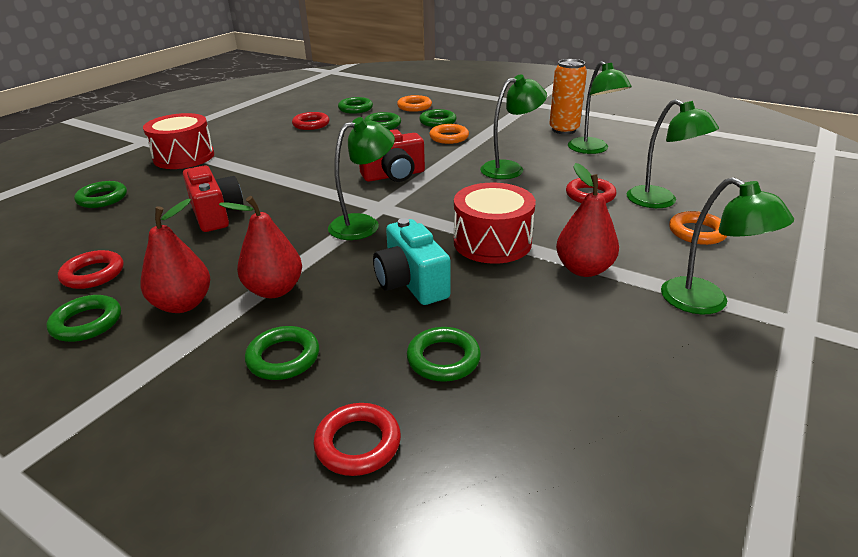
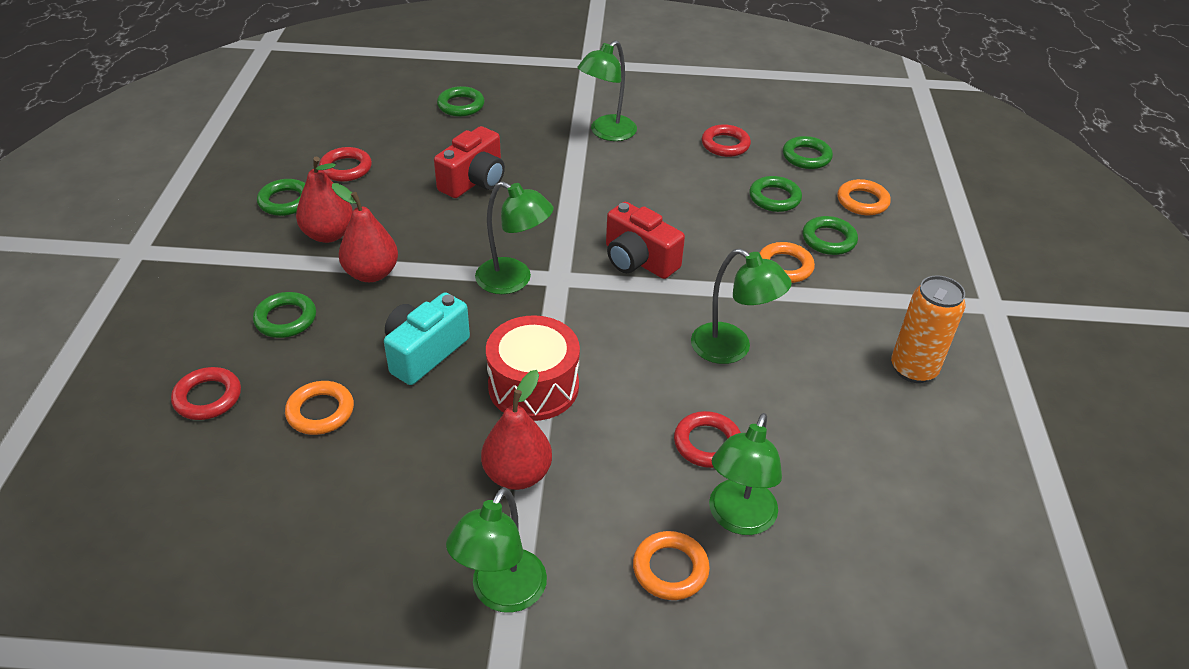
camera: 60 degrees right, 10 degrees up
red drum [143,113,214,169] -> none
green ring [407,327,481,382] -> orange ring [285,381,354,435]
green lamp [568,61,632,154] -> green lamp moved to [577,40,637,141]

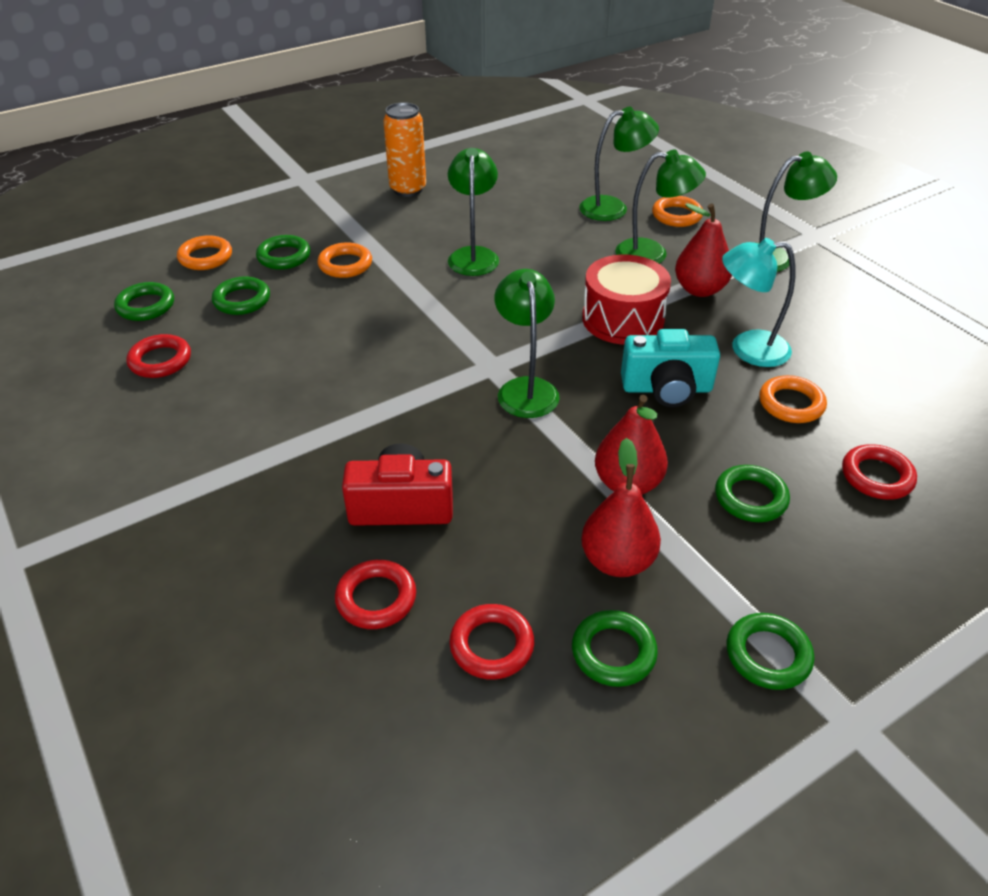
camera: 125 degrees left, 0 degrees up
green ring [437,86,485,117] -> green ring moved to [727,613,814,690]
green lamp [577,40,637,141] -> green lamp moved to [615,150,706,264]
red camera [606,202,685,279] -> none
red ring [674,411,741,468] -> red ring moved to [335,560,416,629]
none -> turquoise lamp [722,238,795,367]

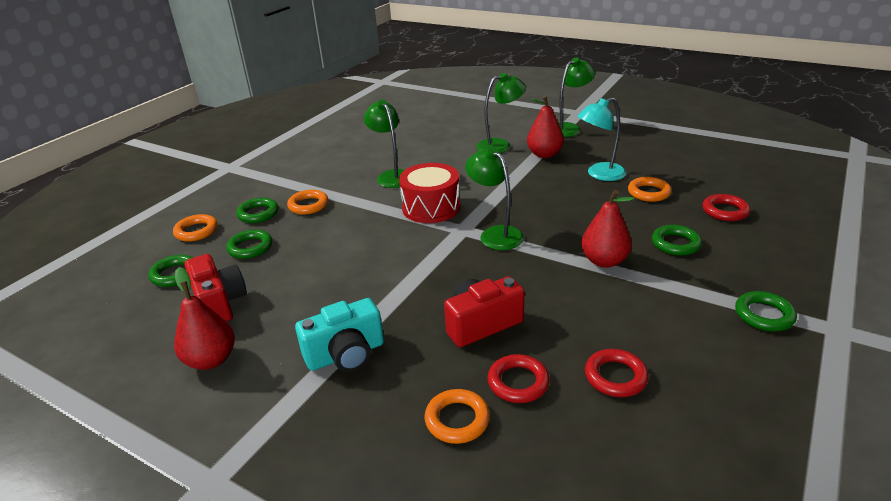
camera: 25 degrees left, 10 degrees down
red ring [126,334,191,378] -> red camera [185,254,247,322]
orange can [383,102,426,197] -> none
green ring [572,610,658,687] -> none
green lamp [579,107,659,221] -> none
red pear [581,438,661,577] -> red pear moved to [174,267,235,370]
red drum [582,255,671,345] -> red drum moved to [399,163,460,223]
turquoise camera [621,329,720,407] -> turquoise camera moved to [295,298,384,372]
orange ring [652,196,703,227] -> orange ring moved to [424,389,490,444]

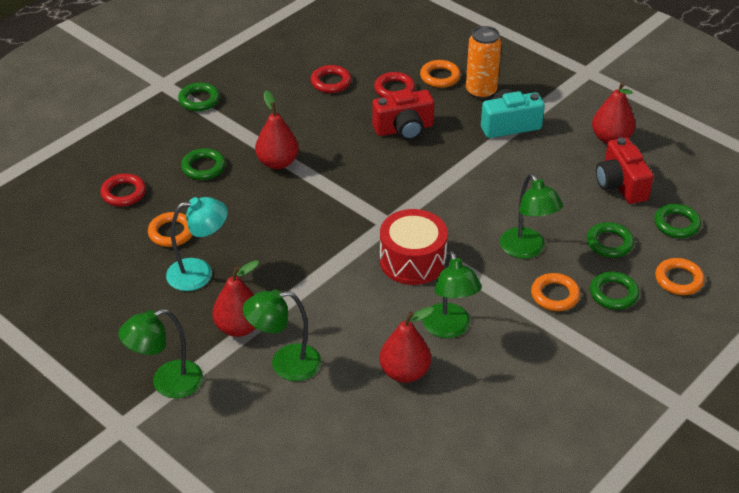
camera: 170 degrees left, 10 degrees up
green lamp [465,147,524,250] -> green lamp moved to [500,174,563,259]
none -> red pear [379,307,434,383]
none -> orange can [466,26,501,99]

